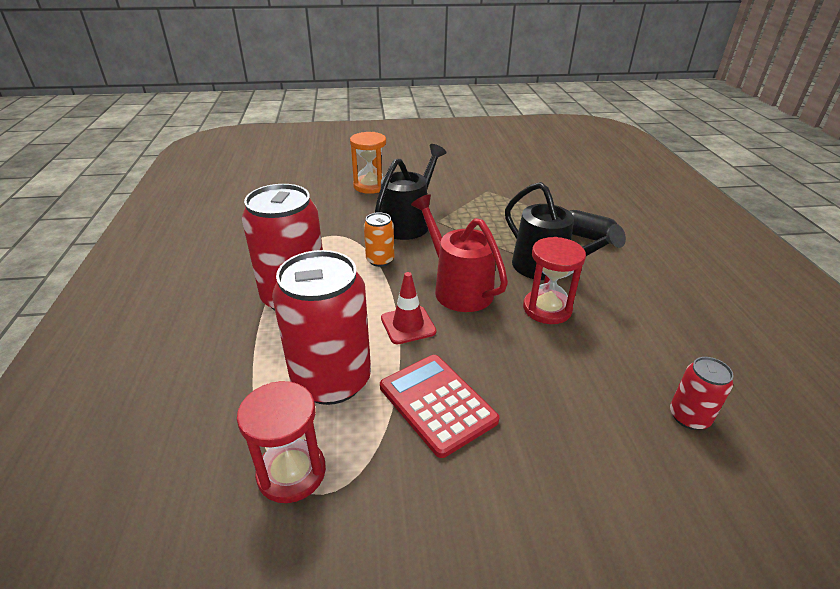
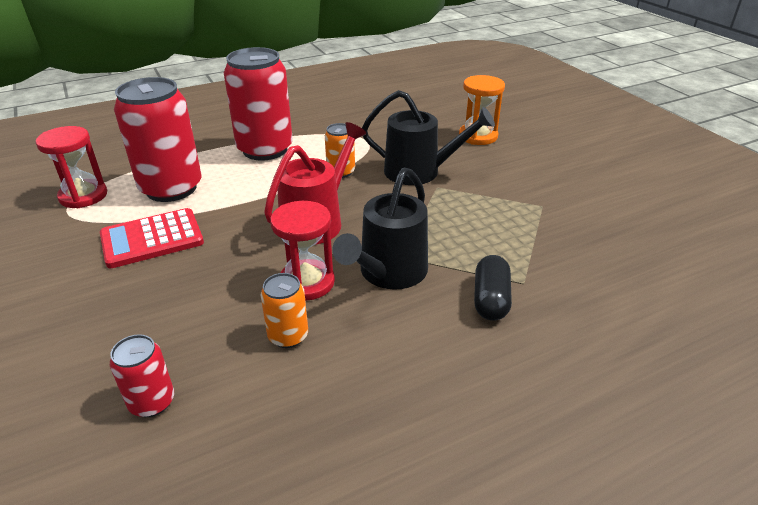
camera: 70 degrees right, 0 degrees up
red calculator [380,355,499,458] -> red calculator turned 150 degrees counterclockwise [100,208,204,268]
red traffic cone [381,272,437,344] -> none
none -> orange can [261,273,308,348]

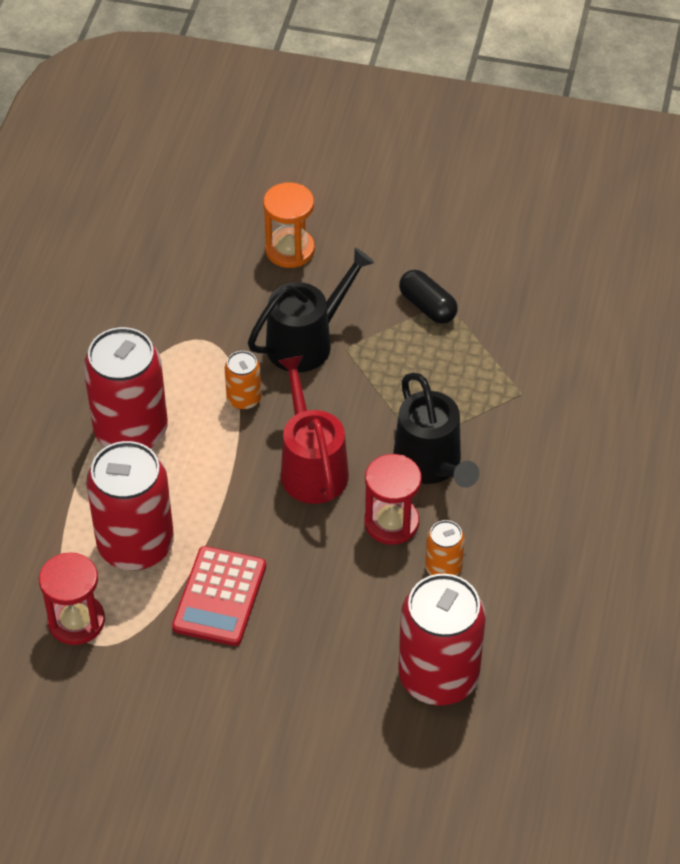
camera: 50 degrees left, 15 degrees up
red can [110,334,174,417] -> red can [398,574,486,705], size x2.11
black capsule [474,255,512,320] -> black capsule moved to [399,270,458,324]

